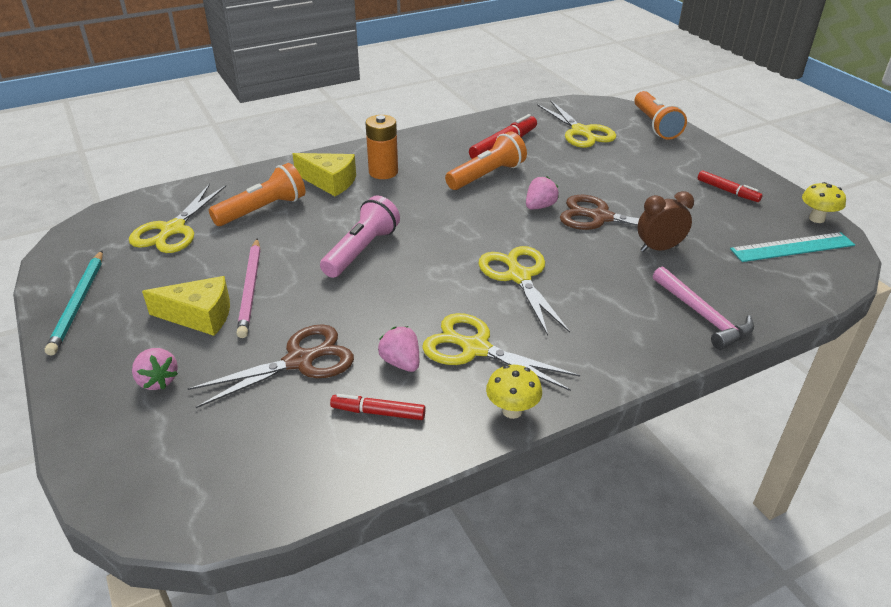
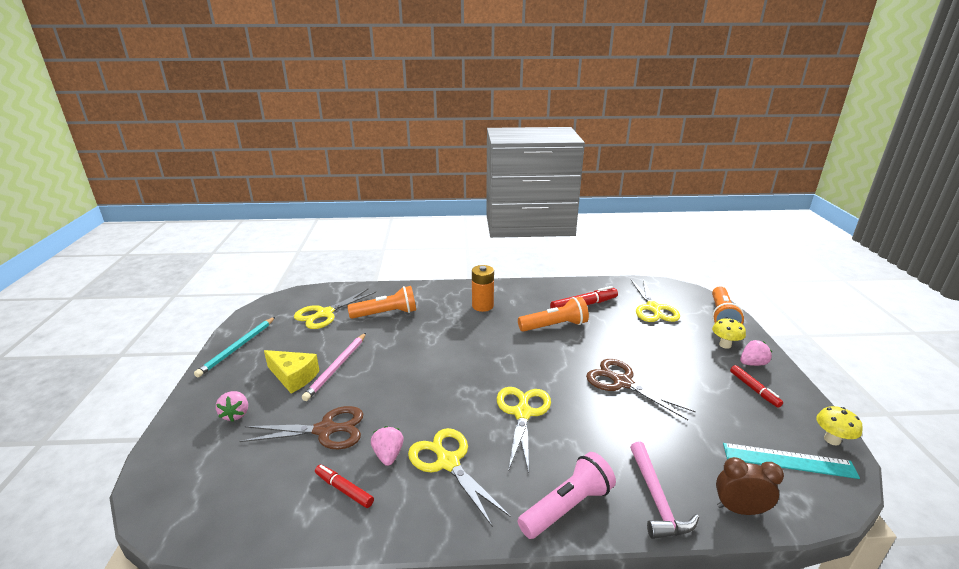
camera: 25 degrees right, 10 degrees down
yellow cheese [293,153,356,196] -> none
pink flashlight [320,196,400,278] -> pink flashlight moved to [518,452,616,539]
yellow mushroom [486,365,542,419] -> yellow mushroom moved to [712,318,746,349]
pink strawberry [526,177,559,209] -> pink strawberry moved to [740,340,772,366]
brown clock [638,191,694,252] -> brown clock moved to [716,457,784,515]

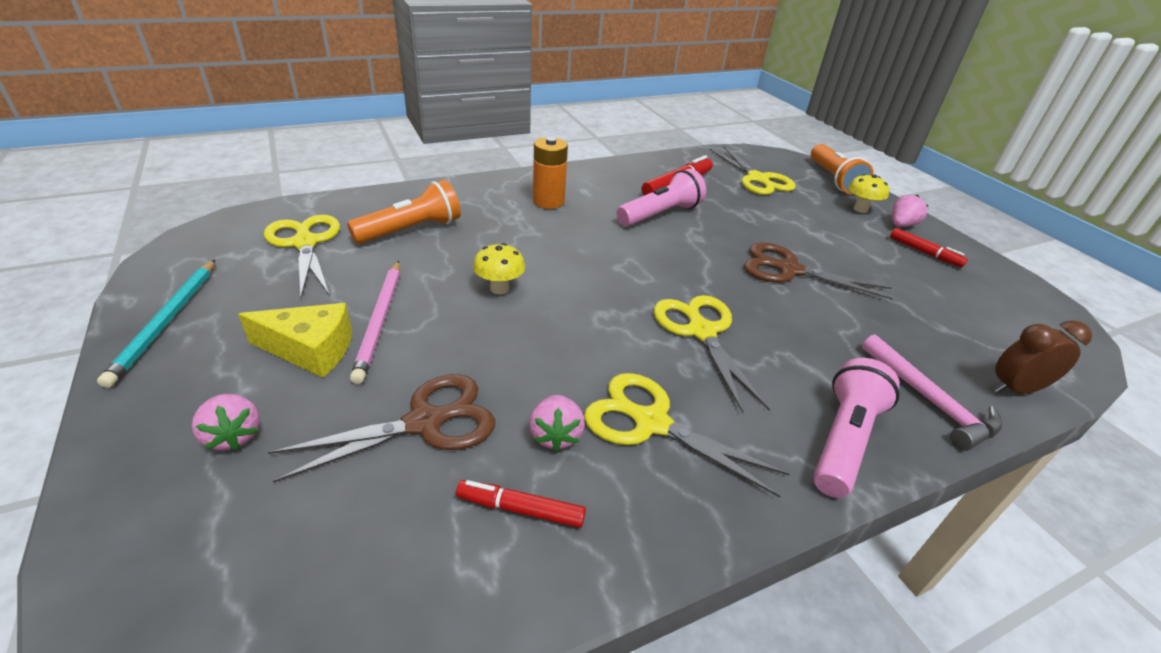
camera: 25 degrees left, 10 degrees up
yellow scissors [294,289,376,329] -> yellow scissors turned 135 degrees clockwise [264,215,340,298]
pink strawberry [371,426,404,466] -> pink strawberry turned 150 degrees counterclockwise [529,395,585,452]
orange flashlight [518,297,589,332] -> pink flashlight [617,169,706,226]
turquoise ruler [723,443,860,479] -> none
yellow mushroom [816,406,863,446] -> yellow mushroom moved to [473,243,525,295]

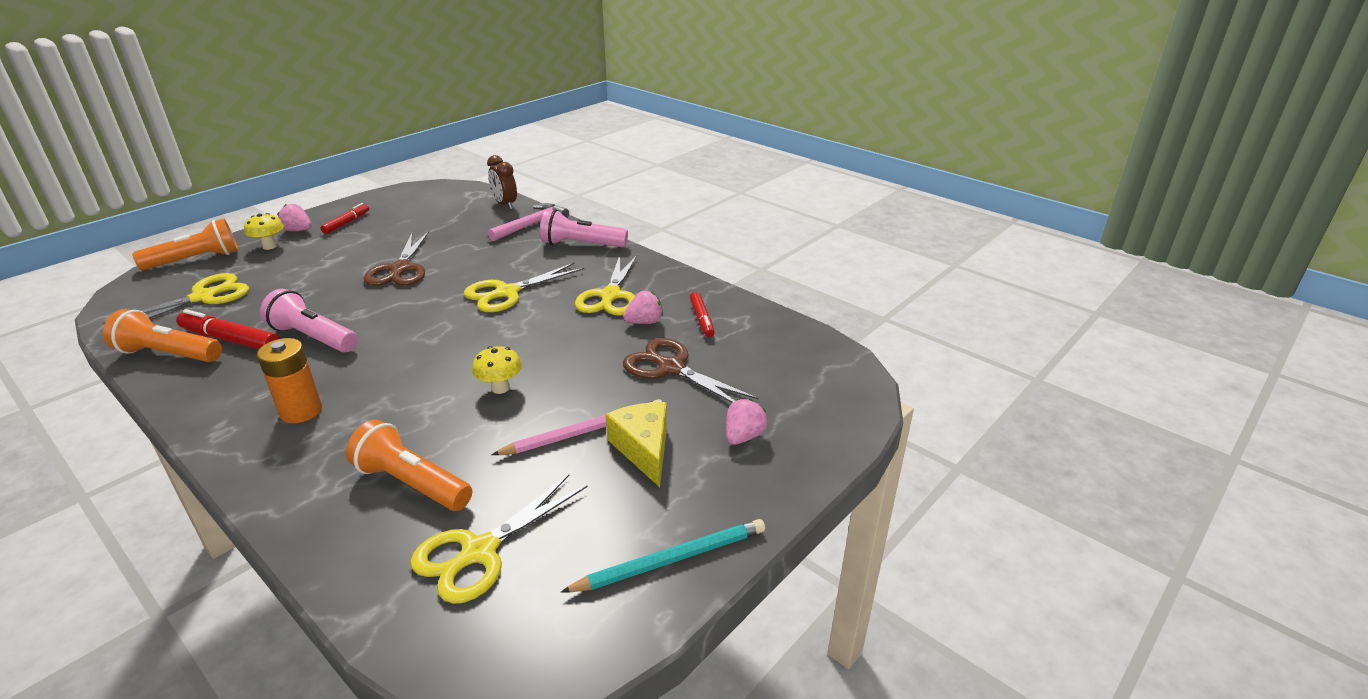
camera: 110 degrees left, 5 degrees down
none -> orange flashlight [103,309,222,362]

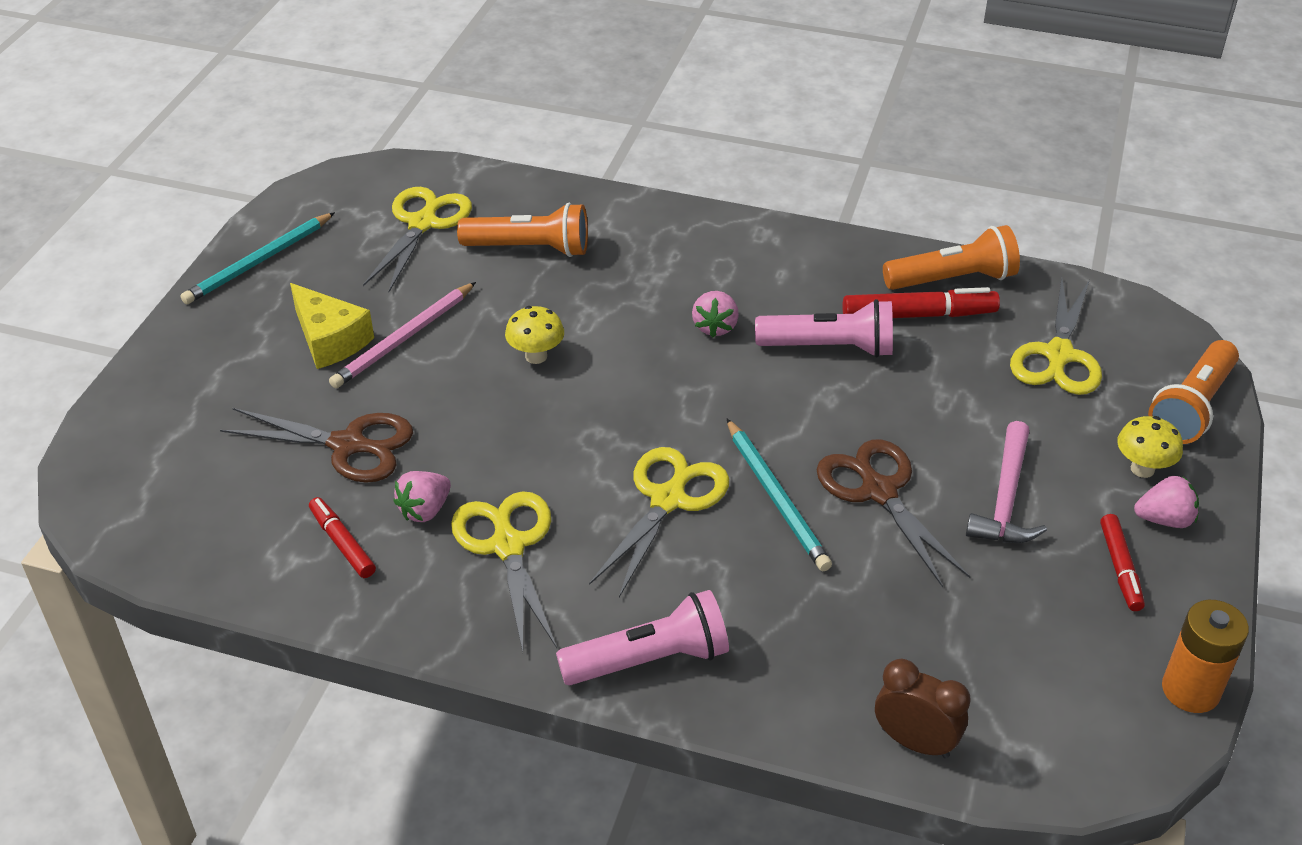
camera: 155 degrees right, 10 degrees up
orange battery [257,338,322,423] -> orange battery moved to [1162,600,1249,713]
pink hammer [488,203,569,241] -> pink hammer moved to [966,421,1047,543]
pink strawberry [726,399,768,445] -> pink strawberry moved to [692,291,739,337]
none -> turquoise pencil [727,419,832,571]

